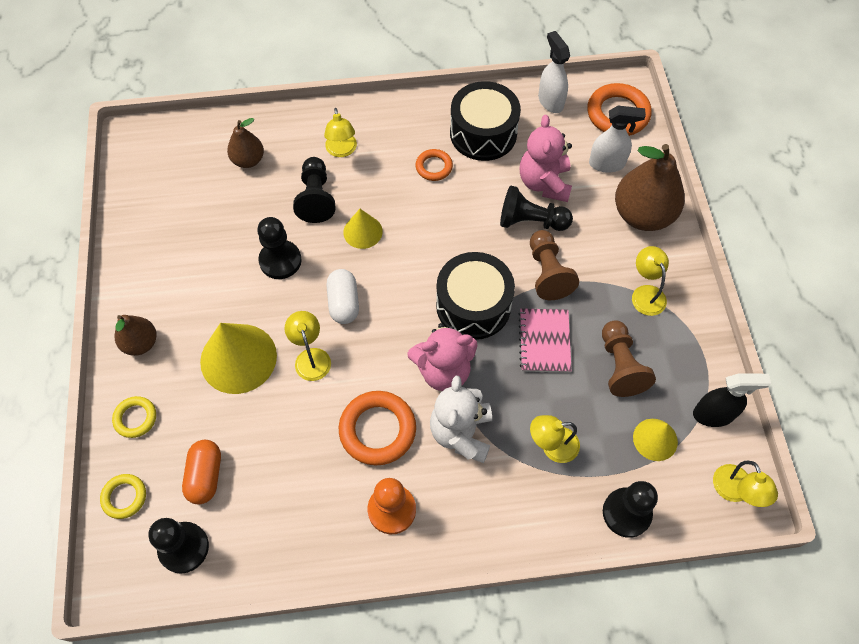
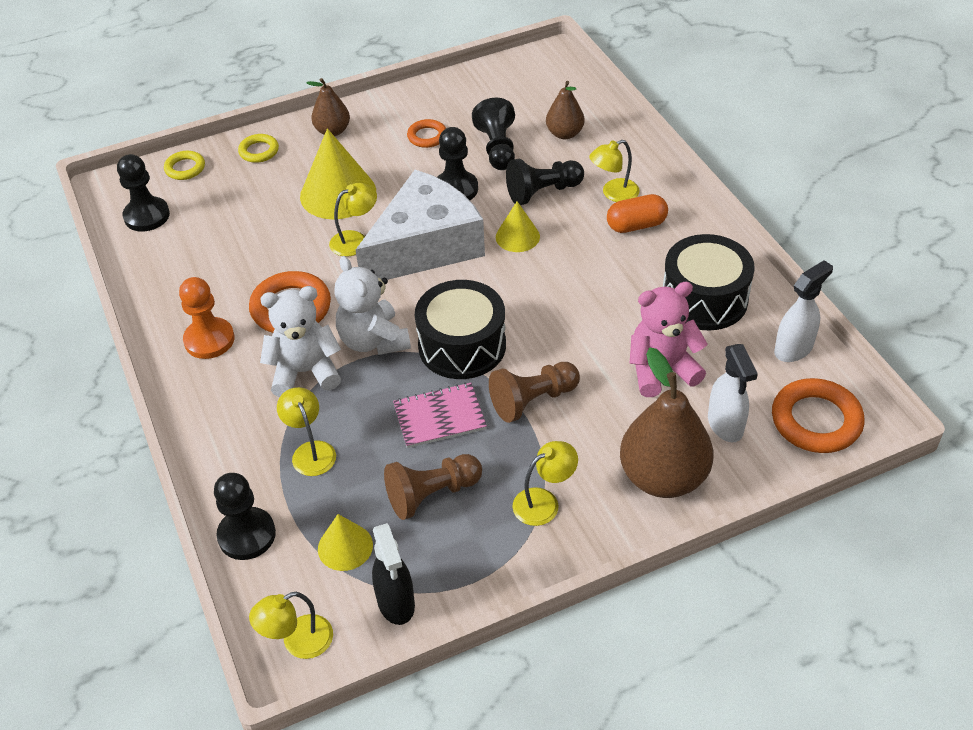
camera: 75 degrees right, 15 degrees down
orange capsule [182,440,221,504] -> orange capsule moved to [607,194,668,233]
white capsule [326,269,359,324] -> white cheese [356,170,485,280]
pink teddy bear [407,323,477,391] -> white teddy bear [334,256,411,355]
orange ring [416,149,453,181] -> orange ring moved to [407,119,446,148]
black pawn [500,186,573,231] -> black pawn moved to [472,98,515,170]

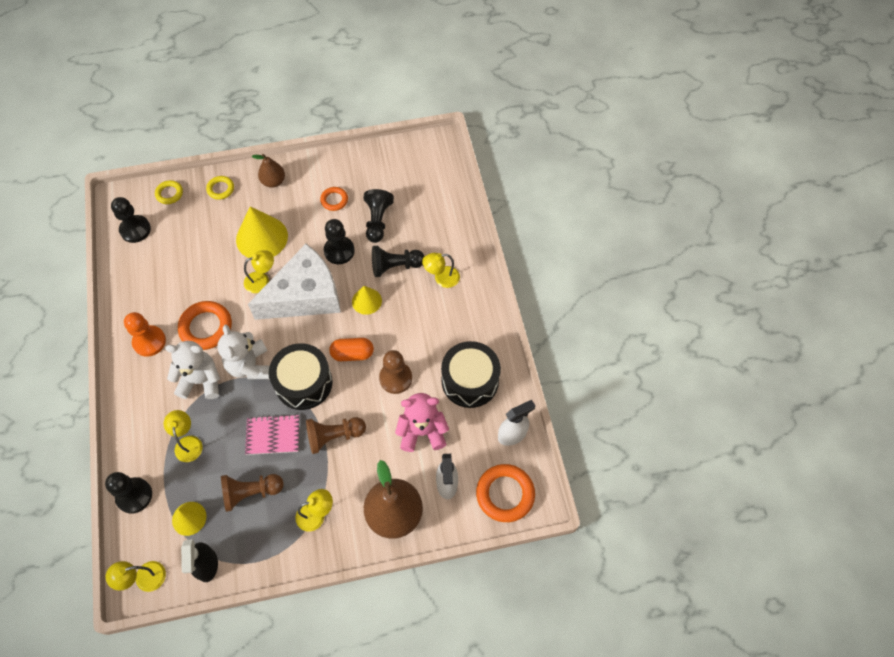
camera: 10 degrees right, 15 degrees up
brown pear [546,81,585,139] -> none
orange capsule [607,194,668,233] -> orange capsule moved to [329,338,374,361]
none -> brown pawn [379,350,412,394]

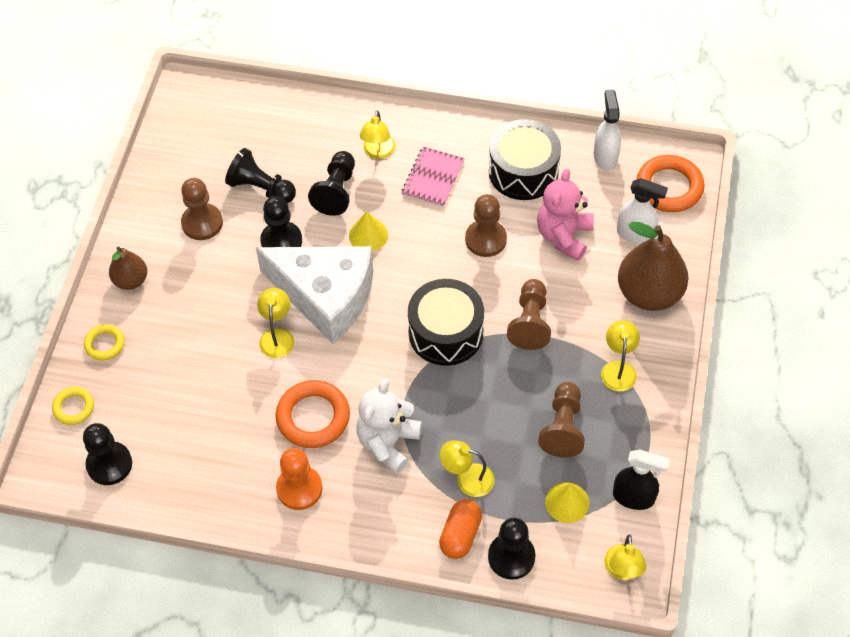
camera: 65 degrees left, 5 degrees down
white teddy bear [218,325,269,379] -> none
yellow cone [236,206,288,258] -> none
pink notebook [245,415,299,455] -> pink notebook moved to [401,147,465,207]
white cheese [248,244,341,320] -> white cheese turned 120 degrees clockwise [256,246,373,344]
orange ring [320,187,348,211] -> brown pawn [181,178,223,240]
orange capsule [329,338,374,361] -> orange capsule moved to [439,499,482,559]

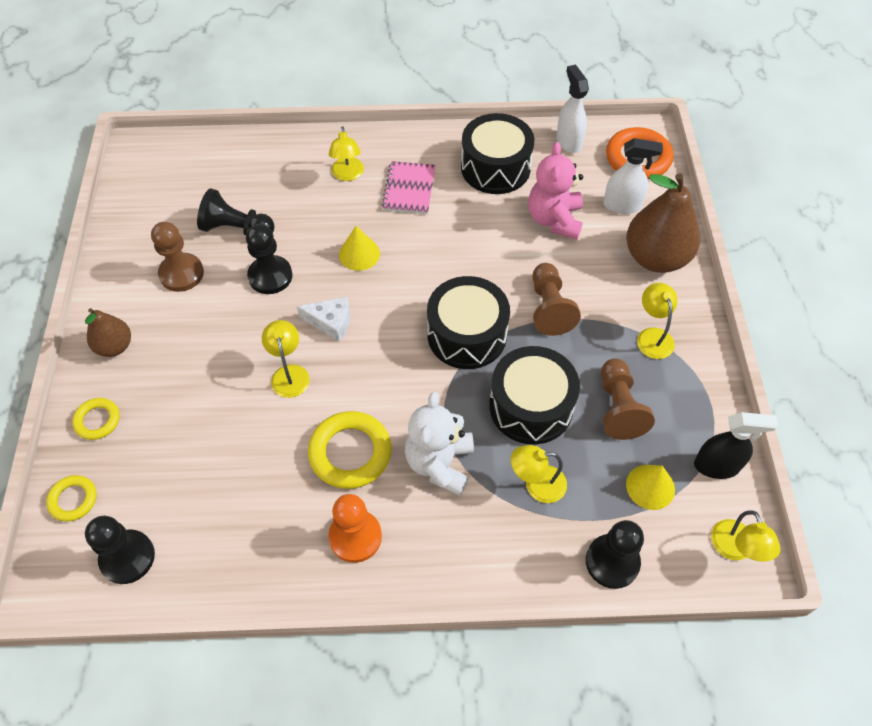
camera: 15 degrees left, 0 degrees up
white cheese [256,246,373,344] -> white cheese [296,296,350,342], size x0.42
orange ring [275,380,350,448] -> yellow ring [308,411,392,489]
black pawn [308,151,355,216] -> none
orange capsule [439,499,482,559] -> none
brown pawn [465,194,507,257] -> none
none -> black drum [489,346,580,444]

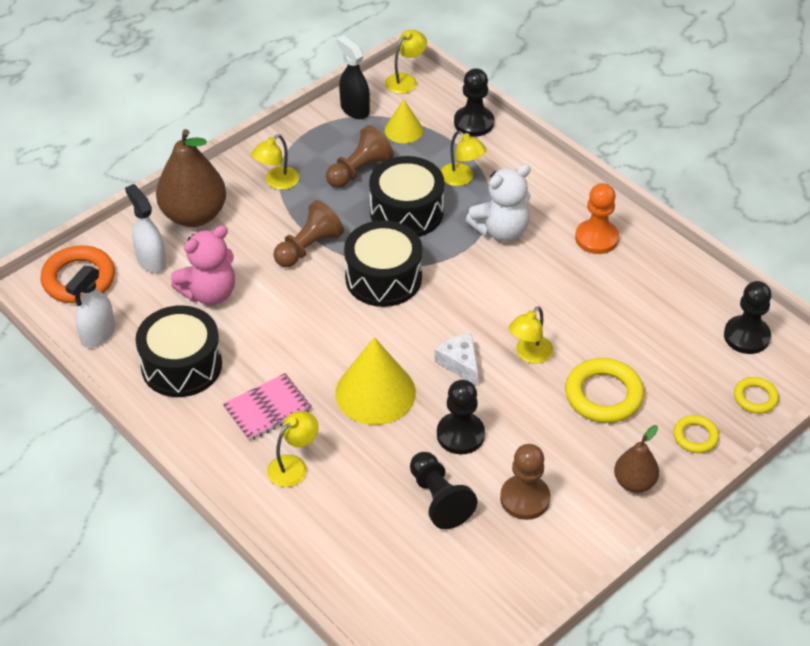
camera: 130 degrees left, 10 degrees down
yellow ring [308,411,392,489] -> yellow ring moved to [565,358,644,423]
yellow cone [339,226,380,271] -> yellow cone [335,337,416,425], size x1.79

